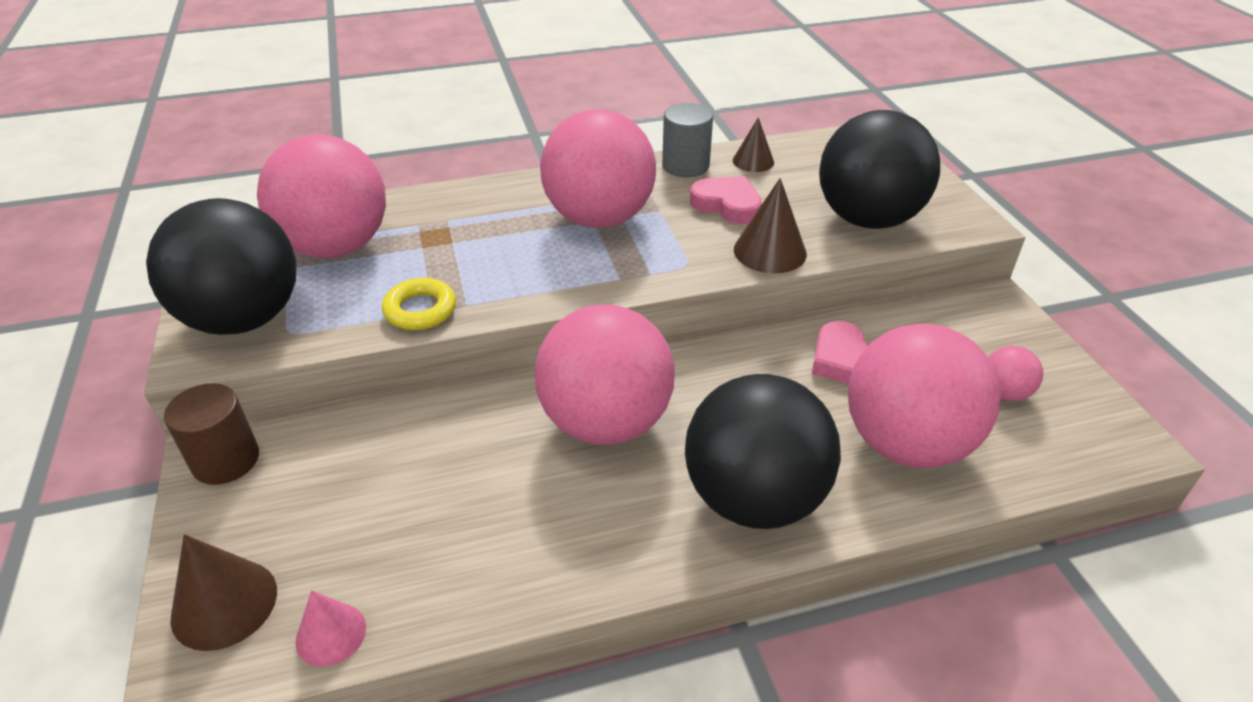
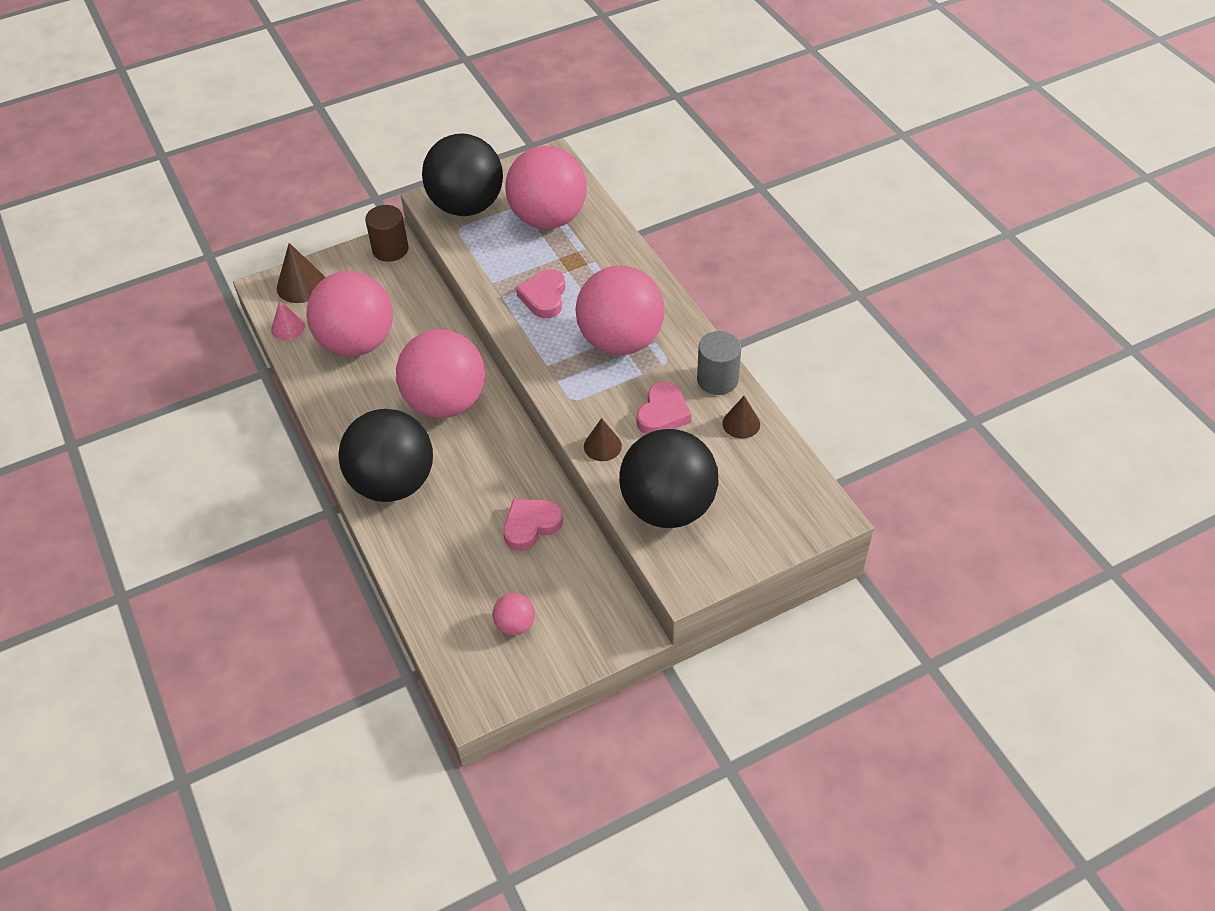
camera: 80 degrees right, 10 degrees up
yellow ring [382,278,456,330] -> none
brown cone [734,178,807,273] -> brown cone [584,418,622,461], size x0.66
pink ball [848,324,1001,468] -> pink ball moved to [306,271,393,356]
none -> pink heart [516,269,565,319]

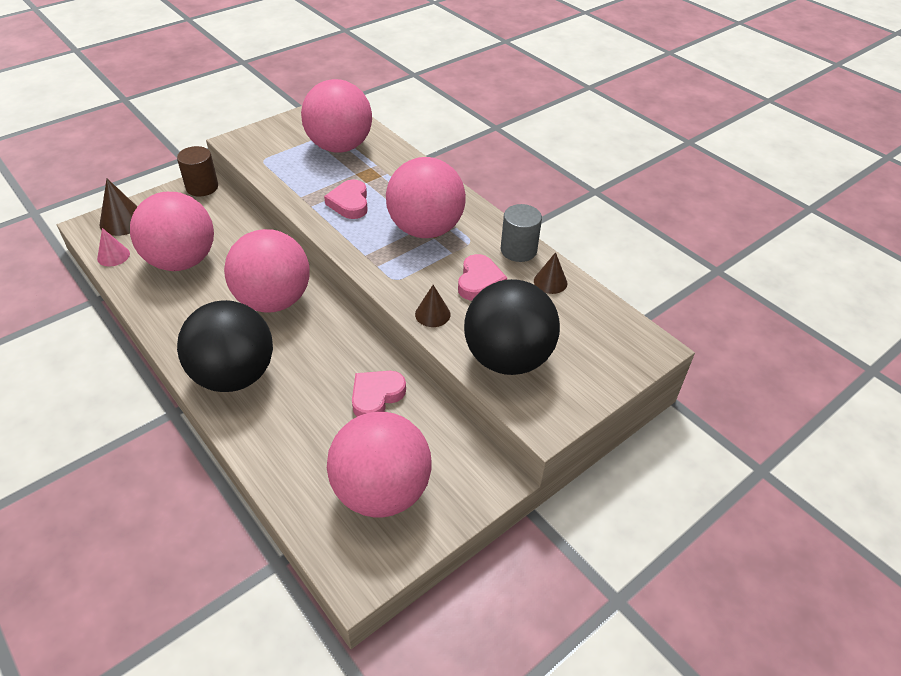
camera: 15 degrees left, 5 degrees down
black ball [422,134,503,216] -> none
pink ball [493,593,535,635] -> pink ball [327,412,432,517], size x2.36

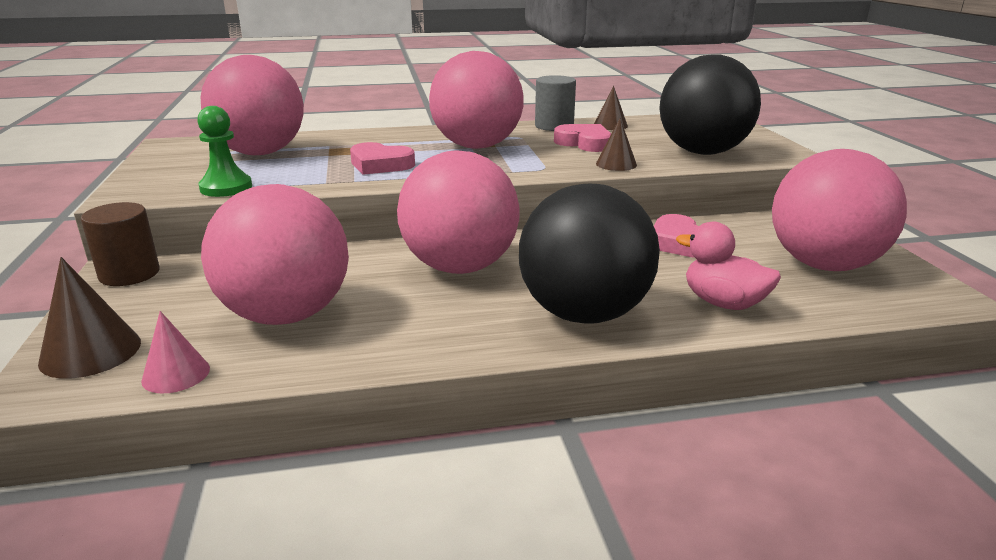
camera: 60 degrees left, 20 degrees down
none -> green pawn [197,106,252,197]
none -> pink duck [676,222,781,310]

